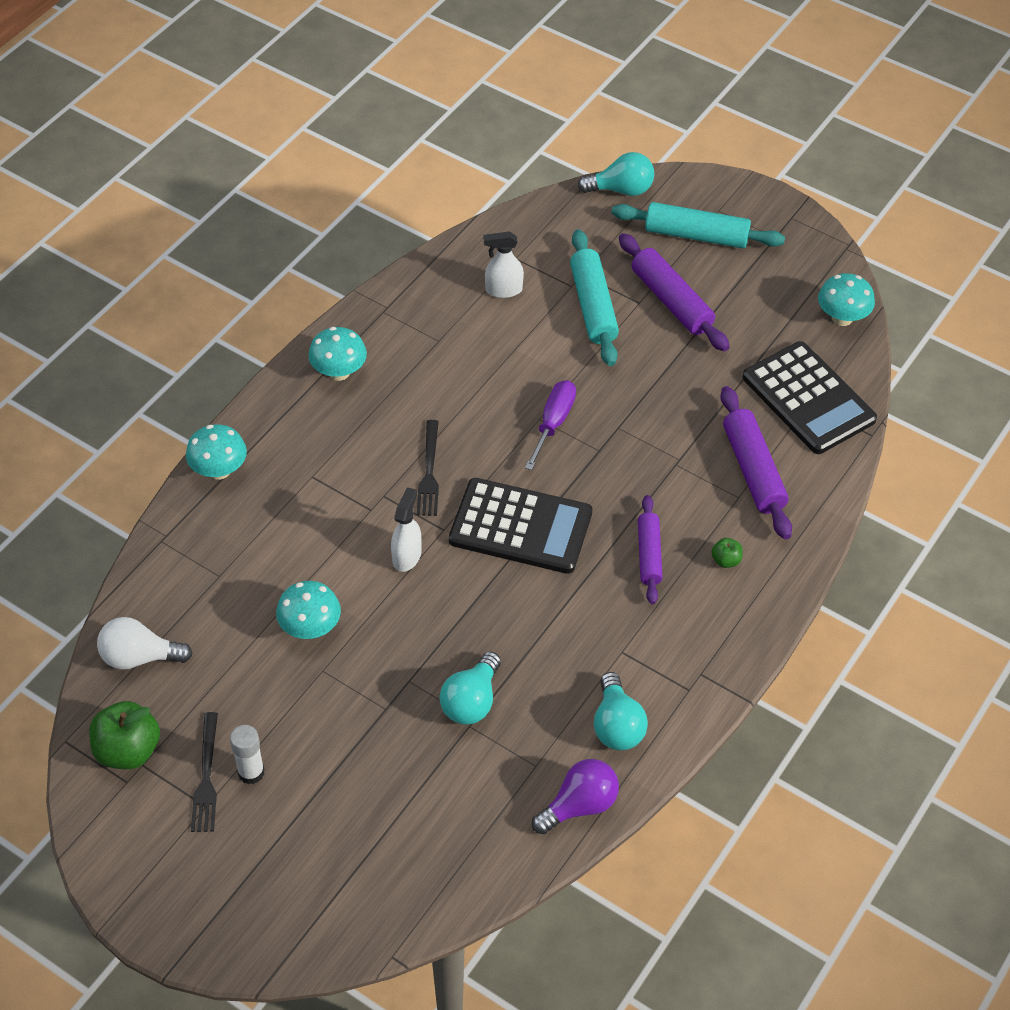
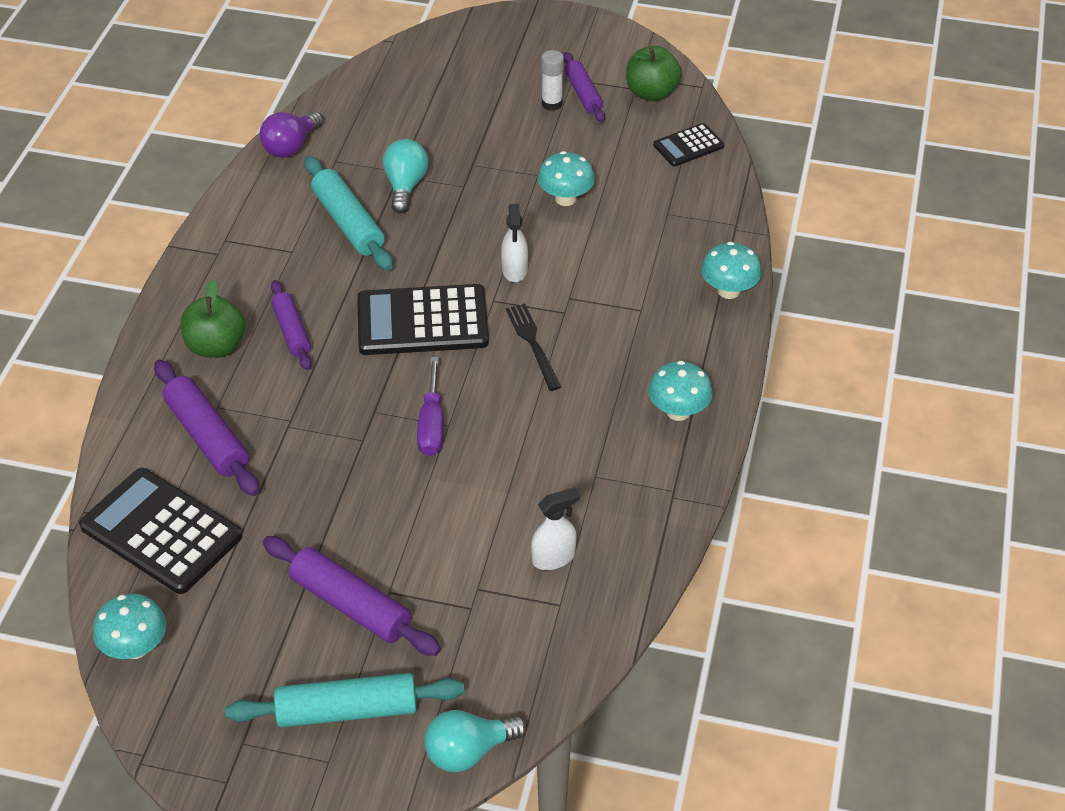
camera: 160 degrees right, 5 degrees down
white light bulb [97,617,193,670] -> black calculator [653,123,724,166]
black fork [191,712,218,832] -> purple rolling pin [563,52,605,122]
turquoise rolling pin [570,229,619,366] -> turquoise rolling pin moved to [304,156,393,271]
turquoise light bulb [594,672,648,750] -> none
green apple [711,538,743,568] -> green apple [181,279,246,358], size x2.07

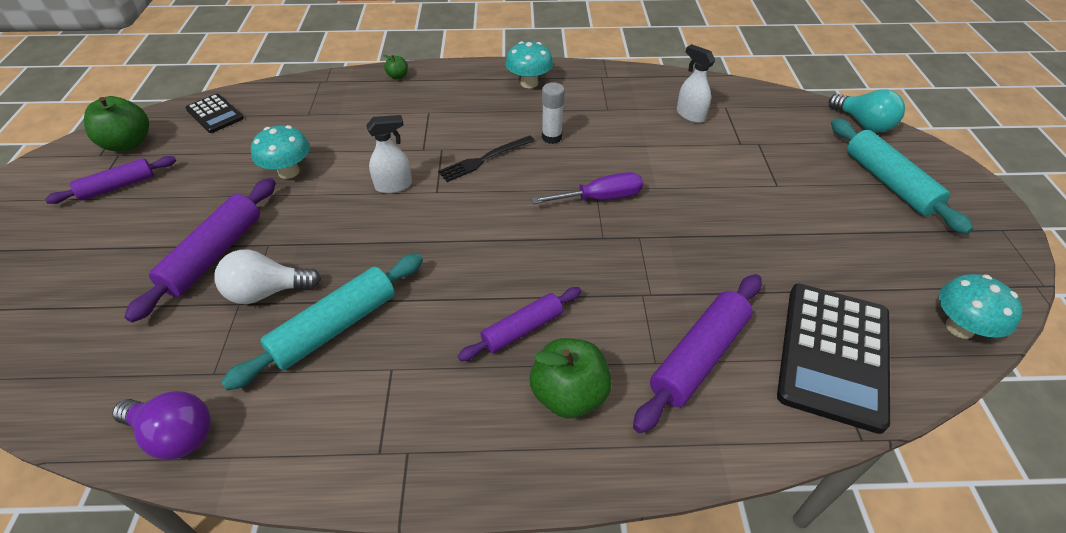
camera: 105 degrees left, 0 degrees up
purple rolling pin [263,536,441,656] -> purple rolling pin moved to [124,178,276,323]
black calculator [357,284,489,355] -> none
turquoise light bulb [383,139,428,214] -> white light bulb [214,250,321,304]
white glue stick [541,50,564,111] -> white glue stick moved to [542,82,565,144]
turquoise mushroom [701,242,762,299] -> green apple [383,55,408,79]

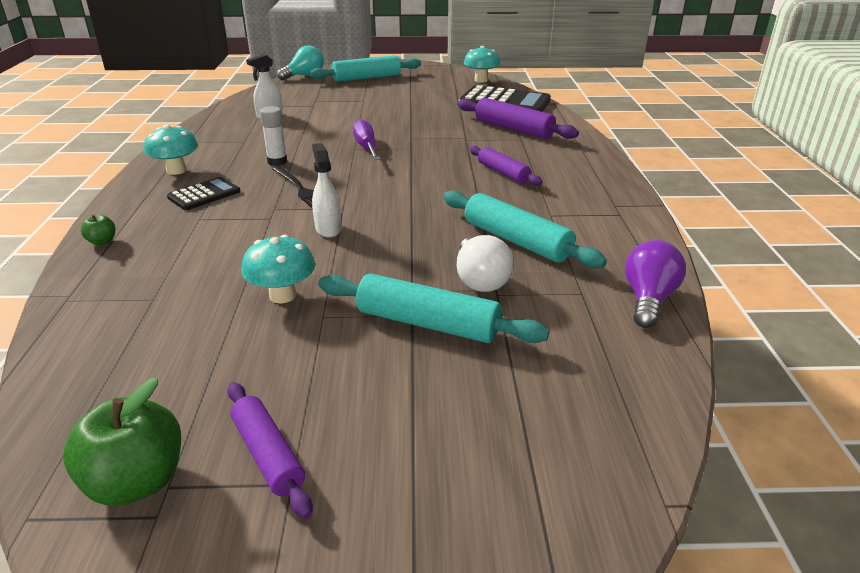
camera: 90 degrees left, 15 degrees down
purple rolling pin [124,178,276,323] -> turquoise rolling pin [318,273,549,343]
black calculator [185,94,244,133] -> black calculator moved to [167,177,240,210]
green apple [530,338,612,419] -> none

